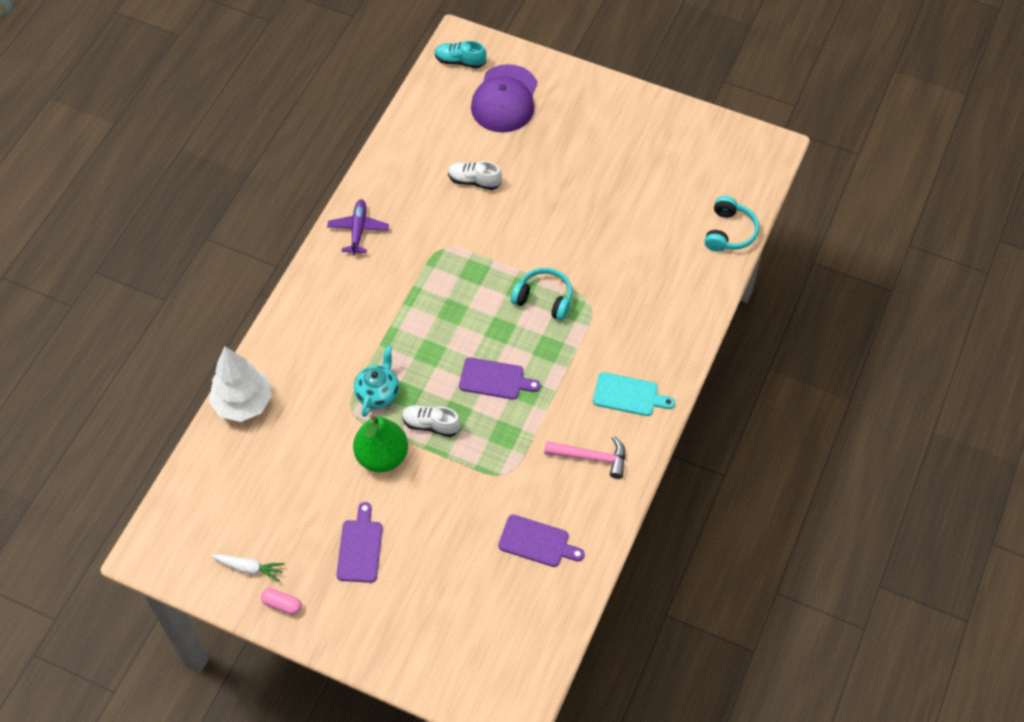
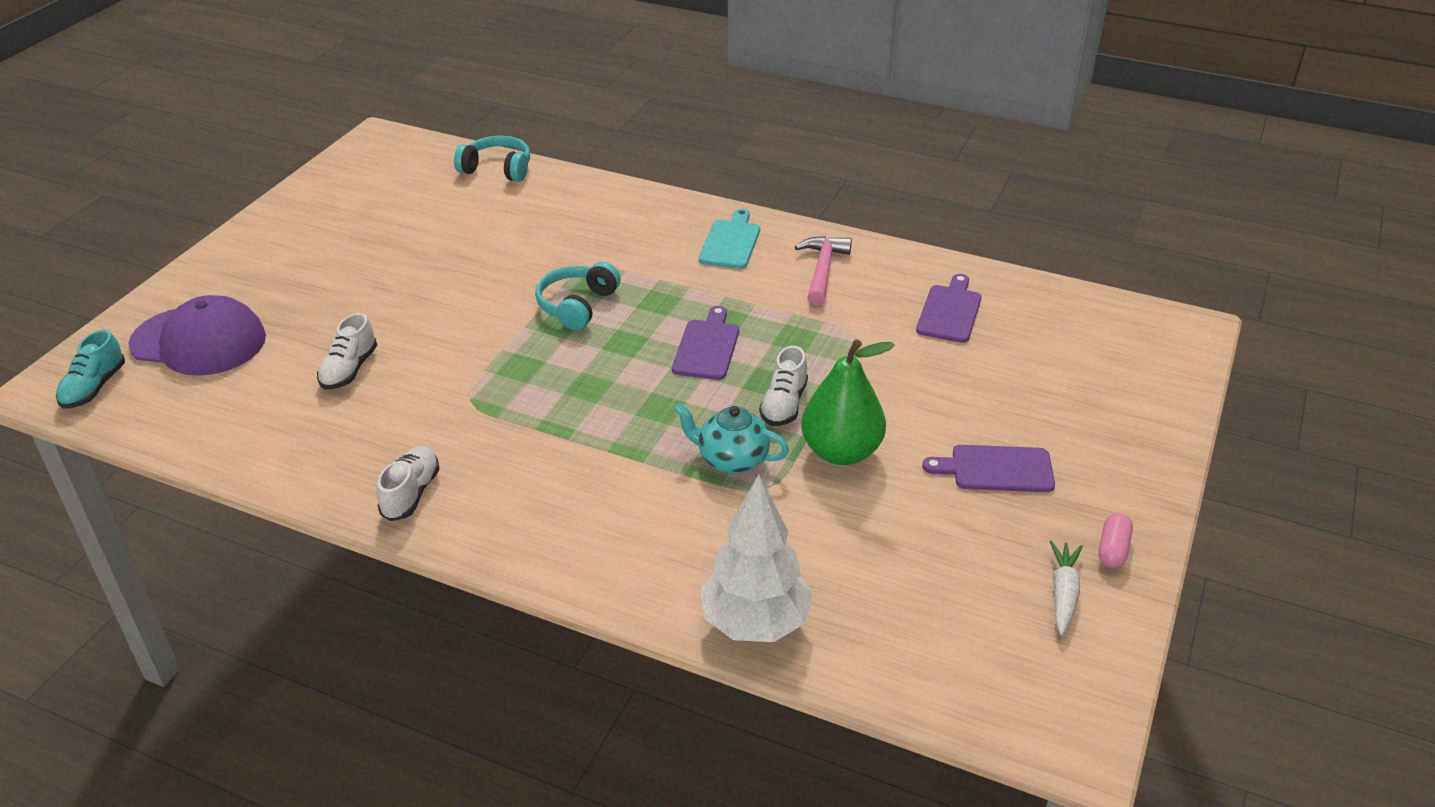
camera: 90 degrees left, 20 degrees down
purple plane [327,199,389,255] -> white shoe [377,446,440,521]

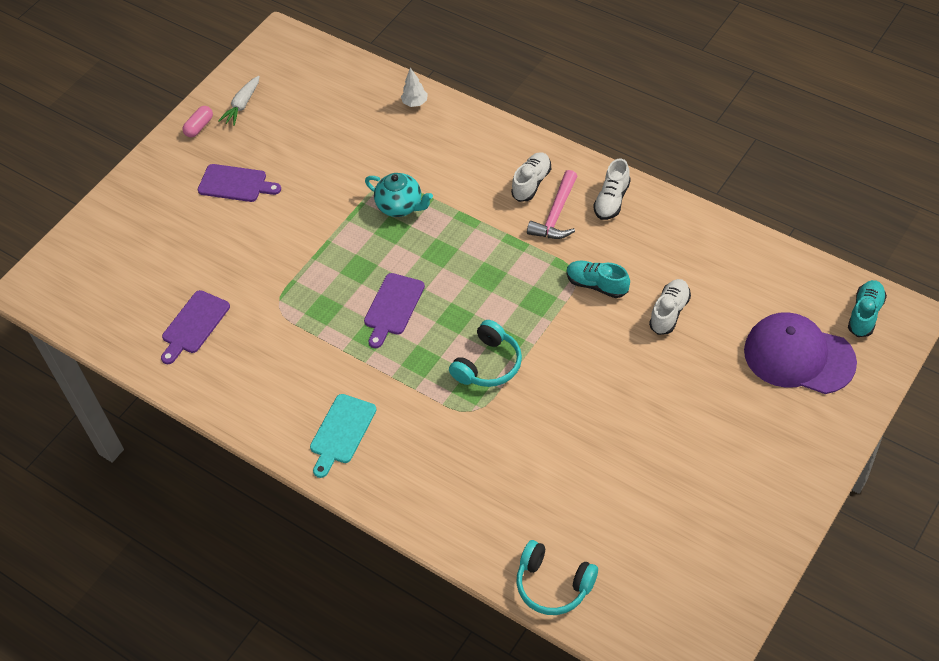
camera: 165 degrees left, 15 degrees up
white tree [700,475,813,642] -> white tree [401,68,428,107], size x0.44
white shoe [759,346,808,426] -> white shoe moved to [511,152,551,202]
pink hammer [795,236,852,306] -> pink hammer moved to [527,170,577,239]
green pear [801,339,895,465] -> none
none -> turquoise shoe [567,261,630,298]

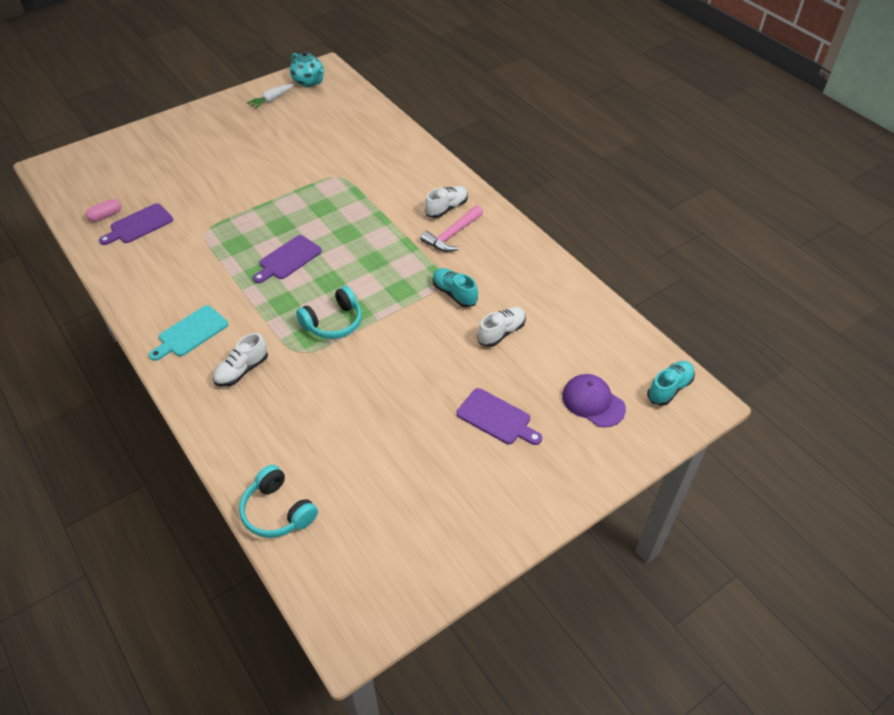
camera: 15 degrees right, 5 degrees down
pink capsule [182,106,213,137] -> pink capsule moved to [86,199,121,222]
purple cutting board [198,164,281,202] -> purple cutting board moved to [457,388,542,445]
turquoise teapot [365,173,433,217] -> turquoise teapot moved to [290,51,324,87]
white tree [401,68,428,107] -> none
white shoe [593,159,631,220] -> white shoe moved to [213,333,268,387]
purple cap [744,312,857,394] -> purple cap [562,374,626,427], size x0.65

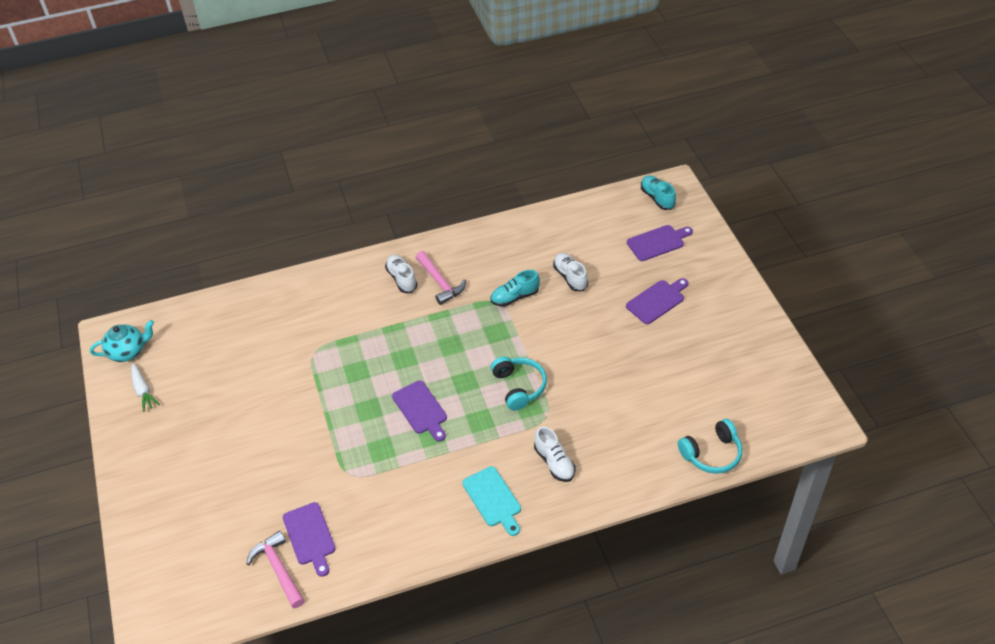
camera: 70 degrees left, 0 degrees up
pink capsule [86,199,121,222] -> pink hammer [246,531,305,608]
purple cap [562,374,626,427] -> purple cutting board [627,225,693,261]

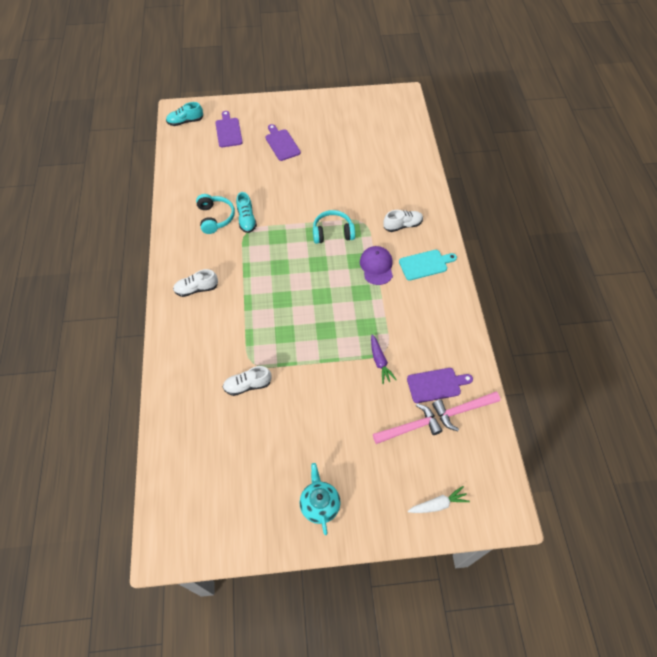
camera: 80 degrees left, 10 degrees up
turquoise teapot [90,320,154,362] -> turquoise teapot moved to [300,463,341,535]
white carrot [131,363,160,412] -> white carrot moved to [408,486,470,513]
purple cutting board [392,380,447,441] -> none
pink hammer [416,251,466,305] -> pink hammer moved to [373,404,442,444]
white shoe [553,253,588,291] -> white shoe moved to [223,366,271,396]
turquoise headphones [678,419,742,474] -> turquoise headphones moved to [196,194,235,234]
none -> purple cap [360,246,393,285]
none -> purple carrot [371,335,397,384]

